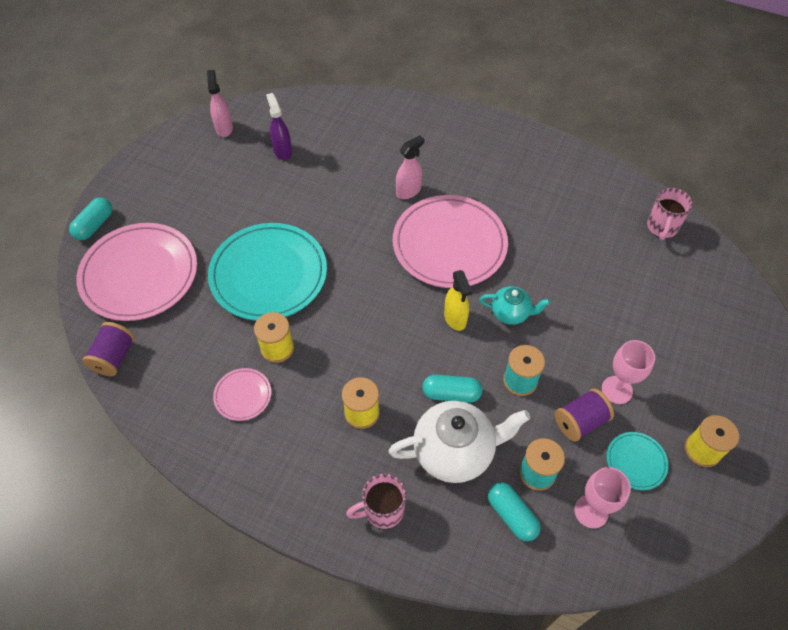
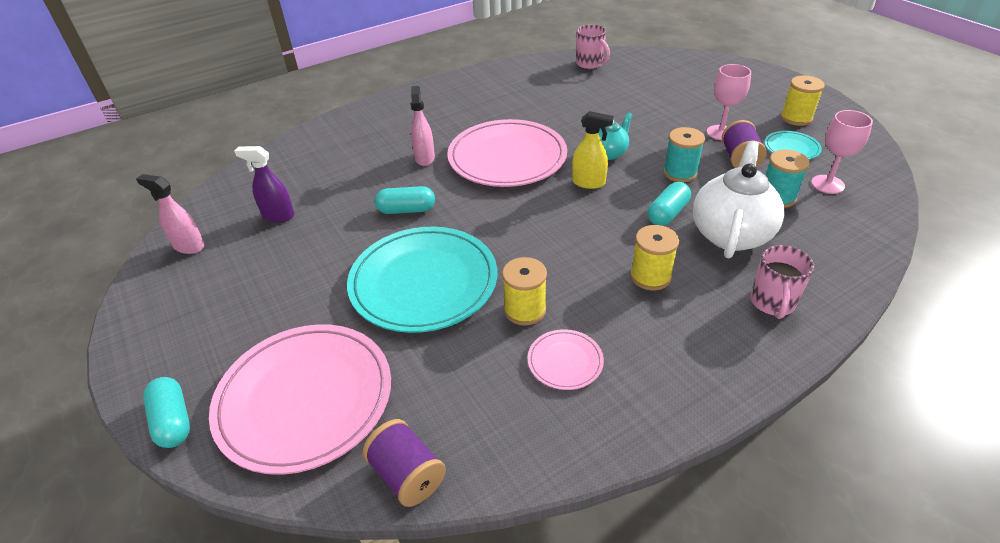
camera: 55 degrees left, 15 degrees down
turquoise capsule [488,482,541,541] -> turquoise capsule moved to [375,186,435,214]

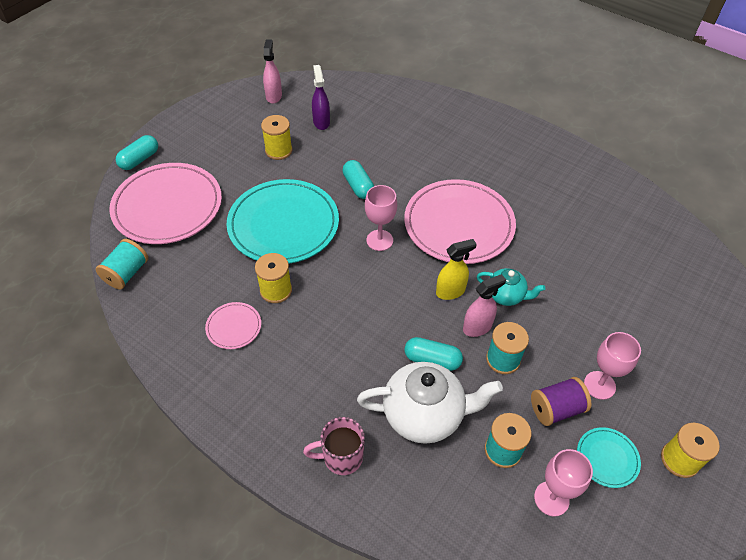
camera: 65 degrees right, 10 degrees up
purple spool [363,419,446,507] -> turquoise spool [95,239,148,289]
pink spray bottle [411,86,435,166] -> pink spray bottle moved to [463,274,506,337]
yellow spray bottle [572,111,614,189] -> yellow spray bottle turned 105 degrees counterclockwise [436,239,477,300]
pink mug [576,24,610,69] -> none
yellow spool [630,225,679,291] -> yellow spool moved to [261,115,292,160]
none -> pink goblet [365,185,397,251]

